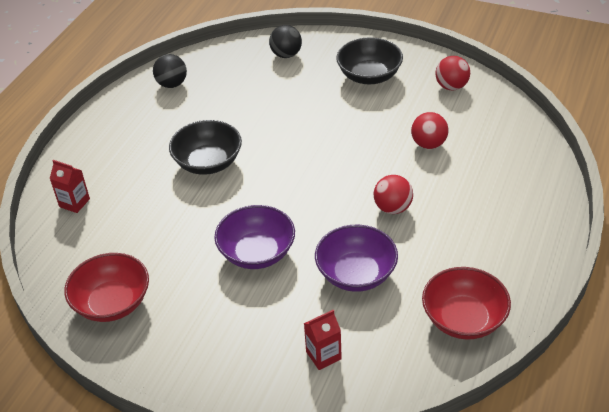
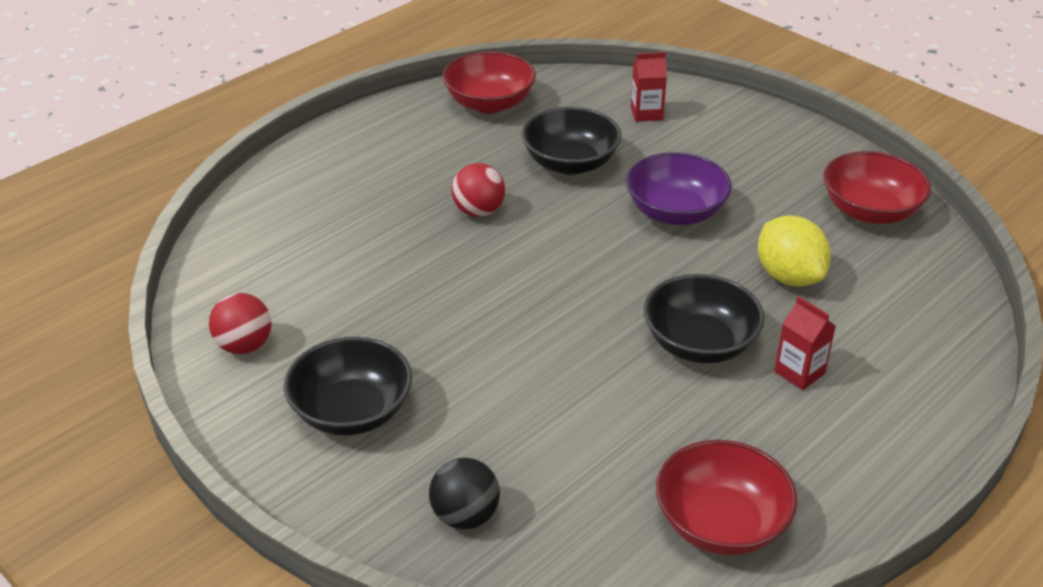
camera: 160 degrees left, 5 degrees down
red carton [50,160,90,213] -> red carton moved to [774,296,836,390]
black ball [153,54,187,88] -> red bowl [656,440,797,555]
purple bowl [315,225,398,292] -> black bowl [522,107,622,175]
red ball [411,112,448,149] -> none
none -> yellow lemon [758,215,831,286]

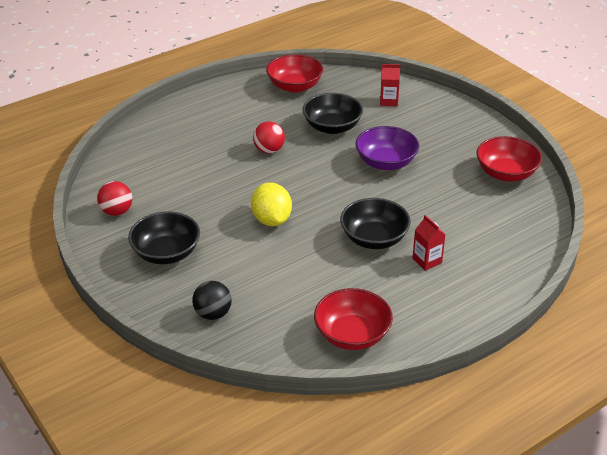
camera: 10 degrees right, 0 degrees up
yellow lemon [758,215,831,286] -> yellow lemon moved to [251,183,292,226]

